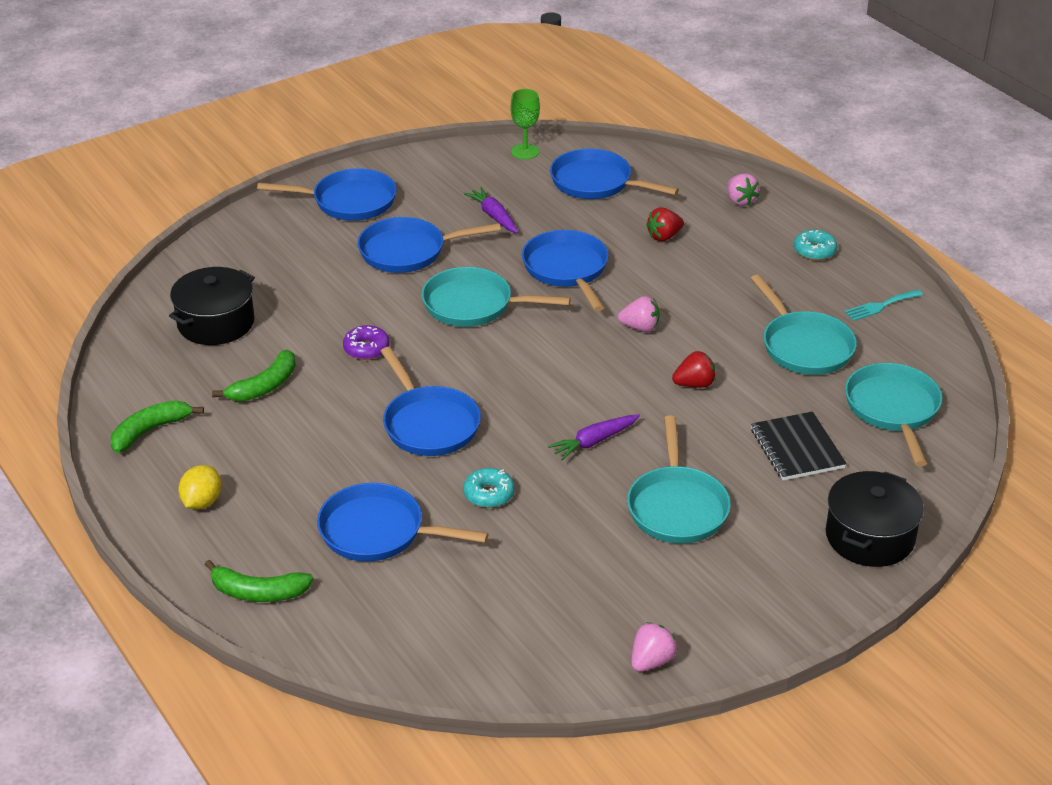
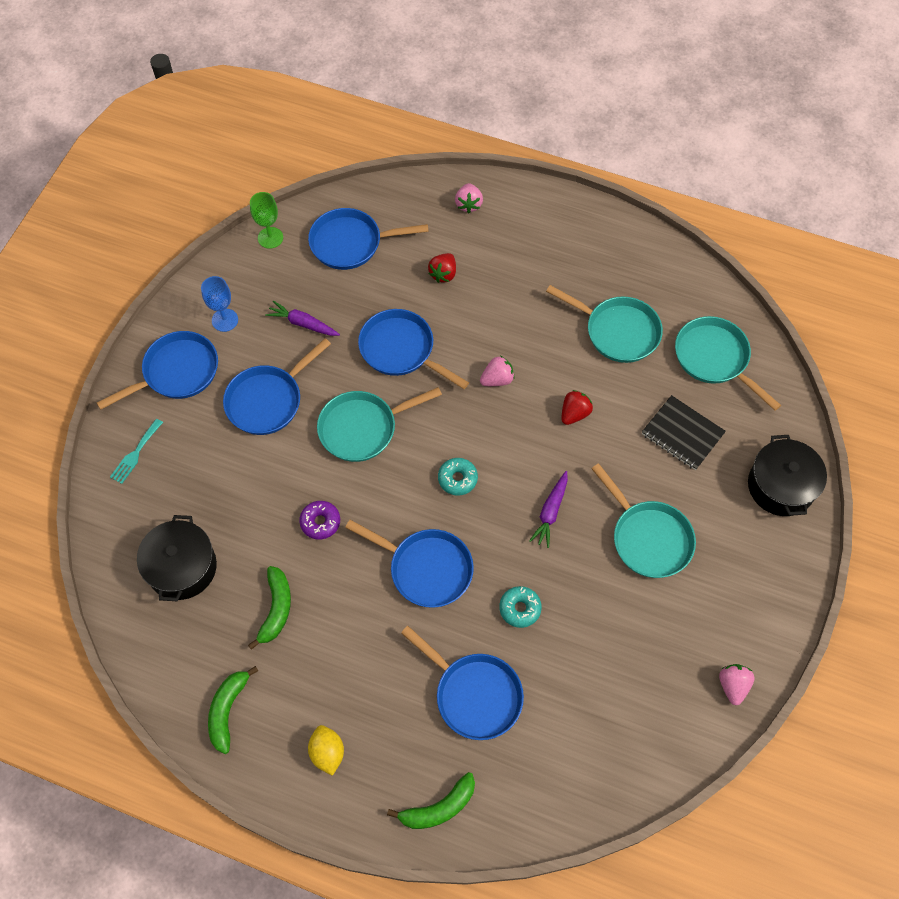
camera: 35 degrees left, 25 degrees up
blue pan [317,483,489,562] -> blue pan turned 120 degrees counterclockwise [401,626,524,740]
pink strawberry [727,173,759,206] -> pink strawberry turned 60 degrees clockwise [455,183,483,213]
turquoise donut [794,229,837,261] -> turquoise donut moved to [438,458,478,496]
turquoise fork [844,290,923,321] -> turquoise fork moved to [110,419,163,484]
none -> blue goblet [201,276,238,332]

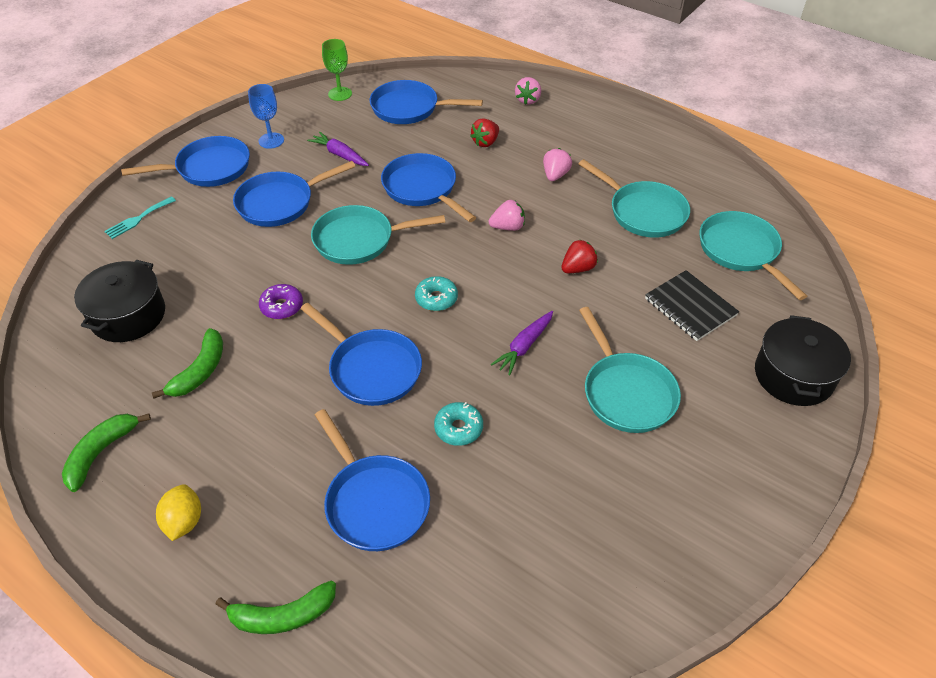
camera: 15 degrees right, 15 degrees down
pink strawberry [719,664,755,705] -> pink strawberry moved to [543,148,572,181]

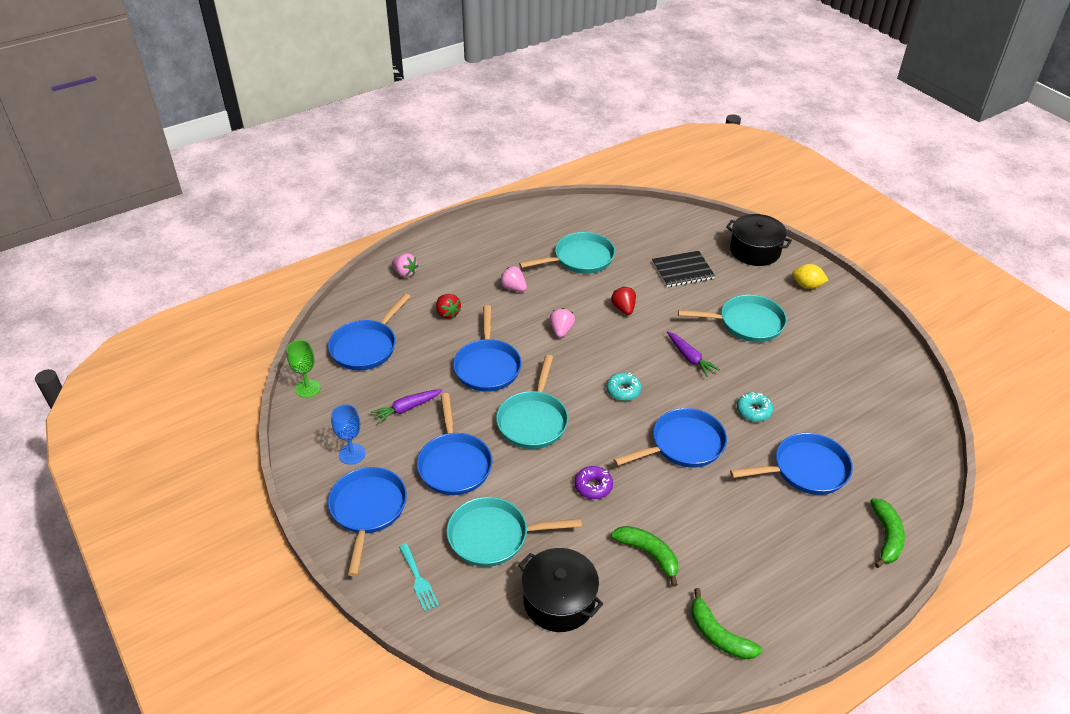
camera: 70 degrees left, 5 degrees down
yellow lemon [156,484,201,541] -> yellow lemon moved to [792,264,829,289]
blue pan [381,153,476,222] -> blue pan turned 75 degrees counterclockwise [453,305,522,392]
turquoise pan [699,211,807,300] -> turquoise pan moved to [447,497,582,567]

